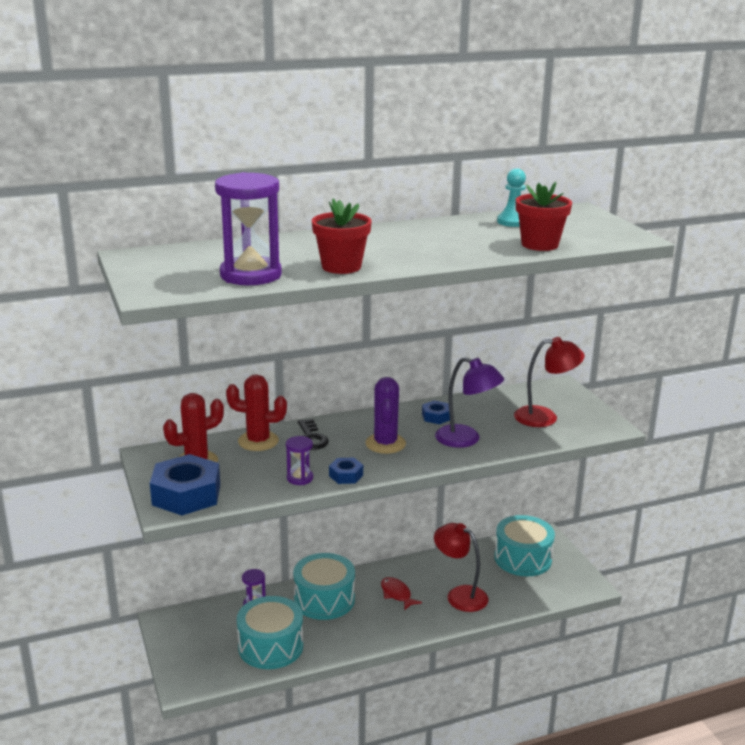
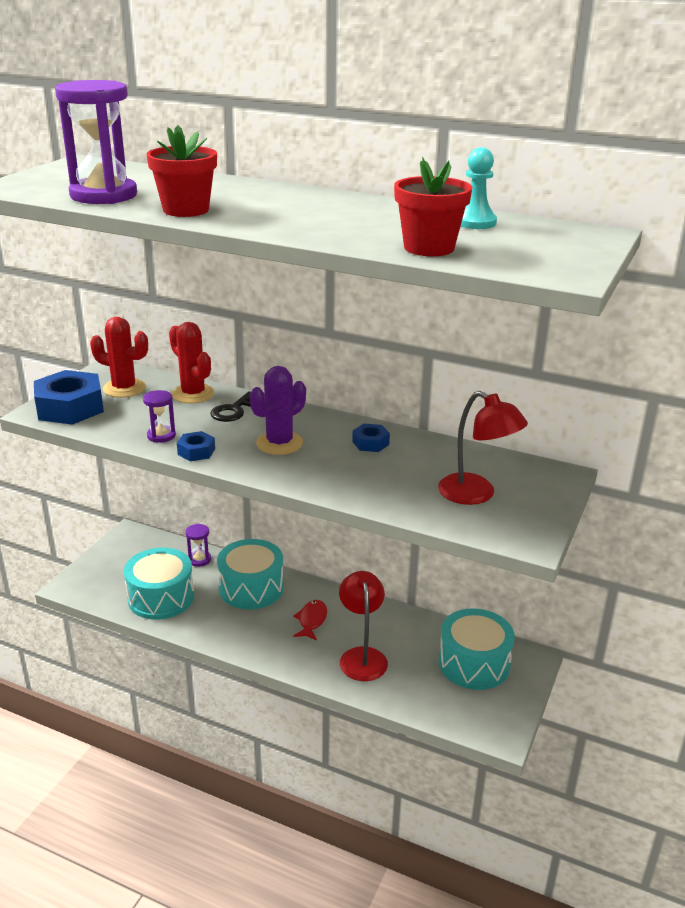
camera: 45 degrees right, 5 degrees up
purple lamp [435,357,504,448] -> none

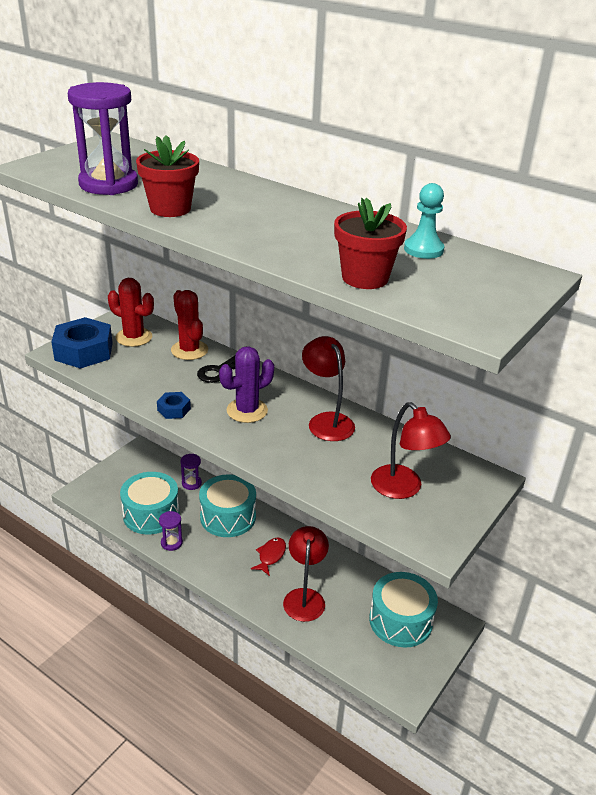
camera: 10 degrees right, 5 degrees up
purple hourglass [143,390,176,443] -> purple hourglass moved to [159,511,183,551]
blue nut [352,424,390,452] -> red lamp [302,336,355,441]

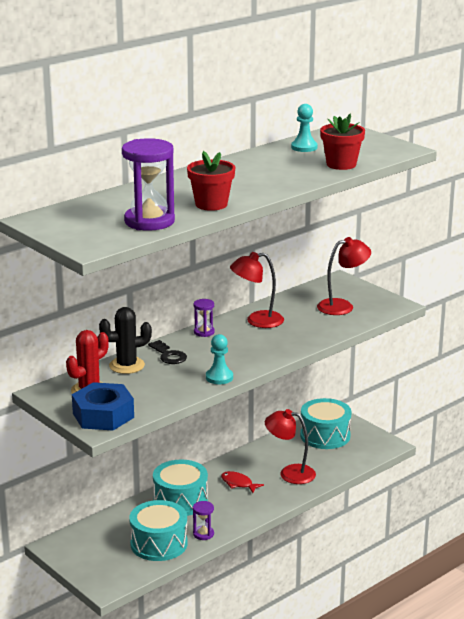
camera: 75 degrees left, 10 degrees down
blue nut [157,392,191,419] -> turquoise pawn [206,334,233,384]
red cactus [171,290,208,360] -> black cactus [99,307,152,374]
purple hourglass [180,454,202,490] -> purple hourglass moved to [193,299,215,337]
purple cactus [219,346,274,423] -> none

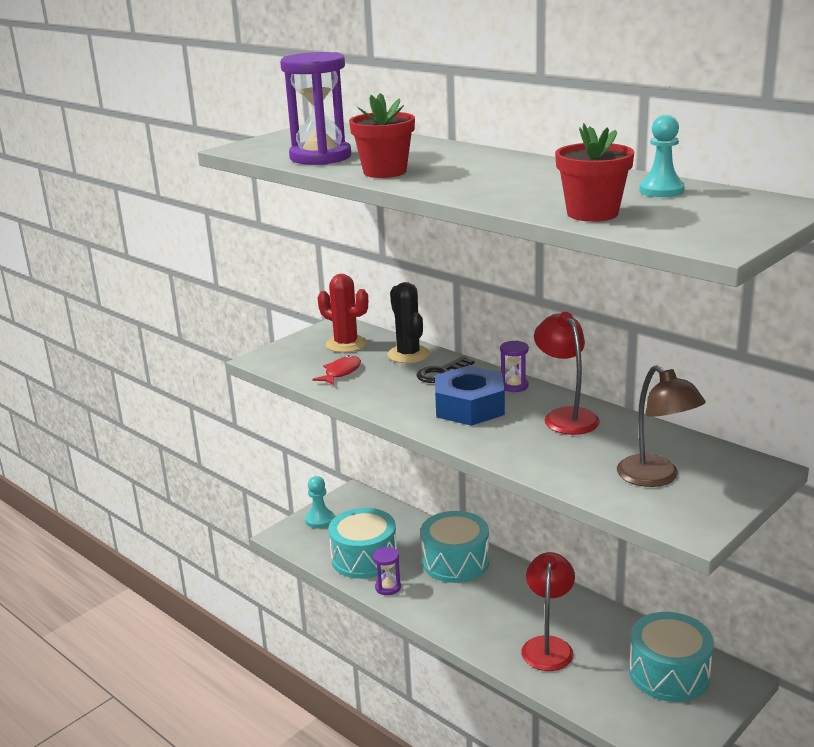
camera: 85 degrees right, 0 degrees up
blue nut [72,382,134,431] -> blue nut moved to [435,366,505,426]
turquoise pawn [206,334,233,384] -> turquoise pawn moved to [305,476,334,528]
red fish [221,471,264,493] -> red fish moved to [312,355,361,385]
red lamp [317,237,371,315] -> brown lamp [617,365,706,487]

